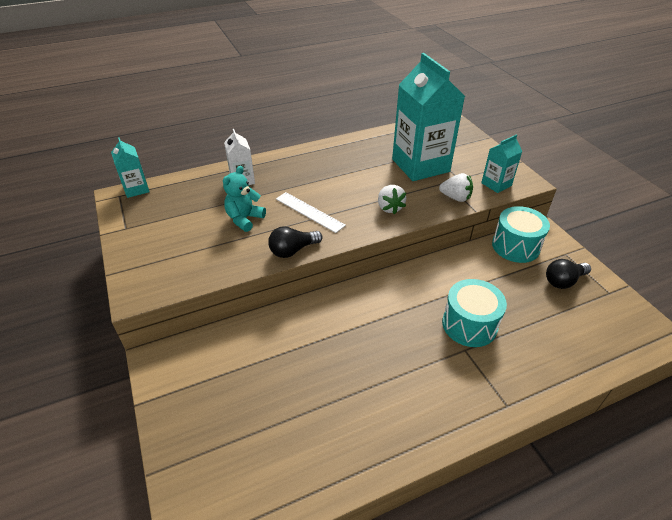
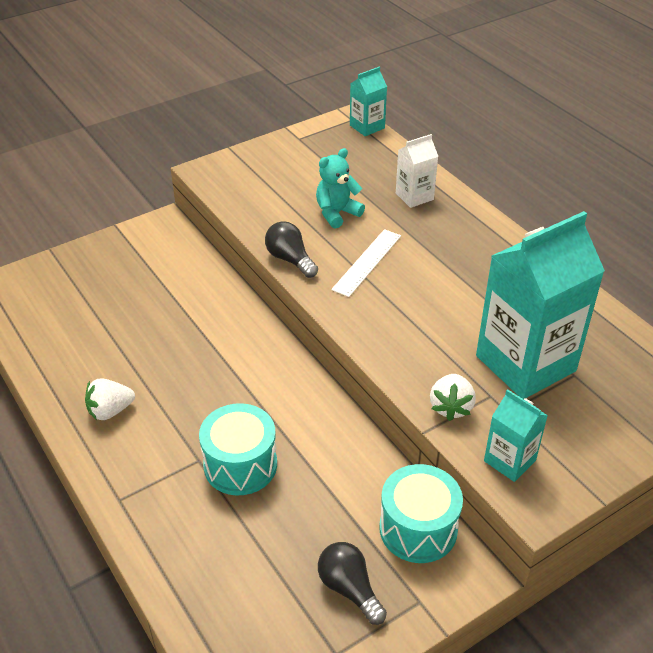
camera: 80 degrees right, 0 degrees up
turquoise teddy bear [223,166,266,232] -> turquoise teddy bear turned 60 degrees counterclockwise [316,148,365,228]
white strawberry [378,185,406,215] -> white strawberry moved to [85,378,135,421]

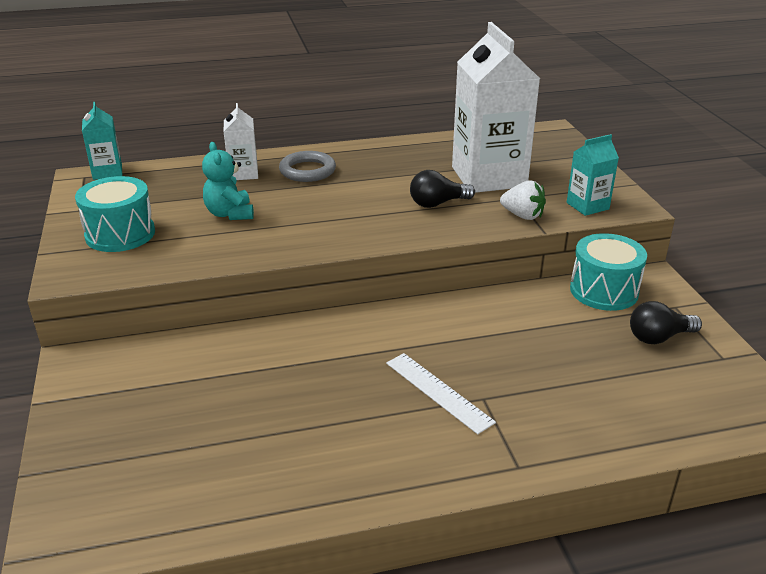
camera: 70 degrees left, 10 degrees down
white strawberry [85,378,135,421] -> none
turquoise drum [199,403,277,495] -> turquoise drum moved to [75,176,155,252]
black light bulb [265,221,318,278] -> black light bulb moved to [410,170,475,208]
white ruler [331,229,401,297] -> white ruler moved to [386,353,496,434]
turquoise carton [476,211,605,399] -> white carton [452,22,540,193]
none -> grey ring [279,151,336,182]

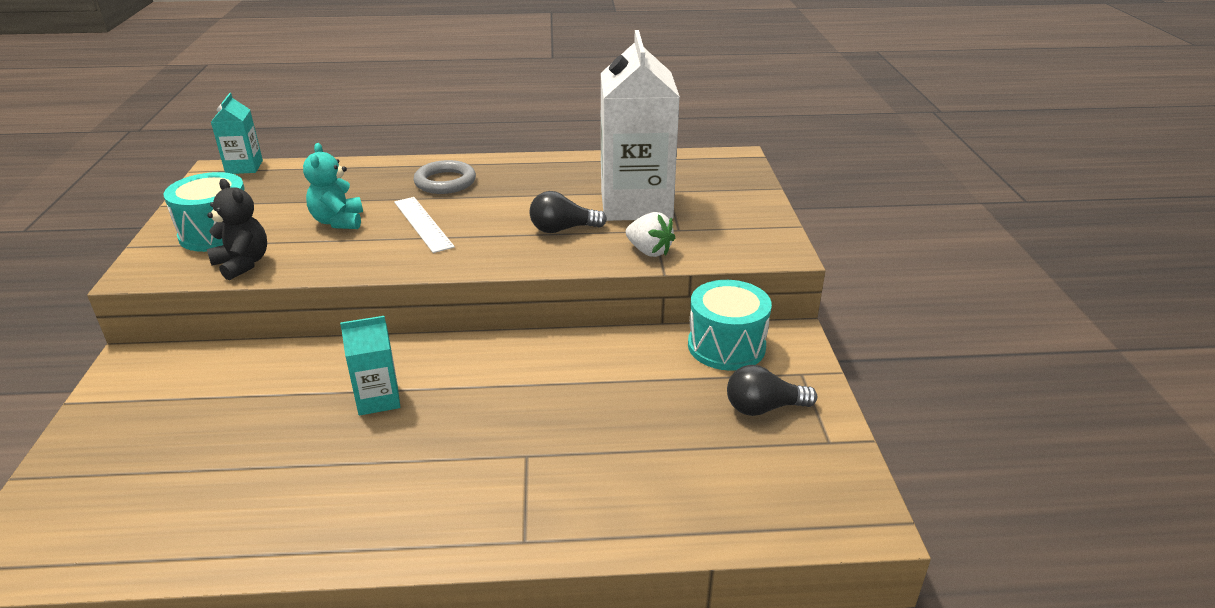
camera: 10 degrees right, 0 degrees up
white carton [224,103,258,180] -> none
white ruler [386,353,496,434] -> white ruler moved to [394,197,455,253]
turquoise carton [567,134,619,216] -> turquoise carton moved to [340,316,400,416]
none -> black teddy bear [207,179,267,281]

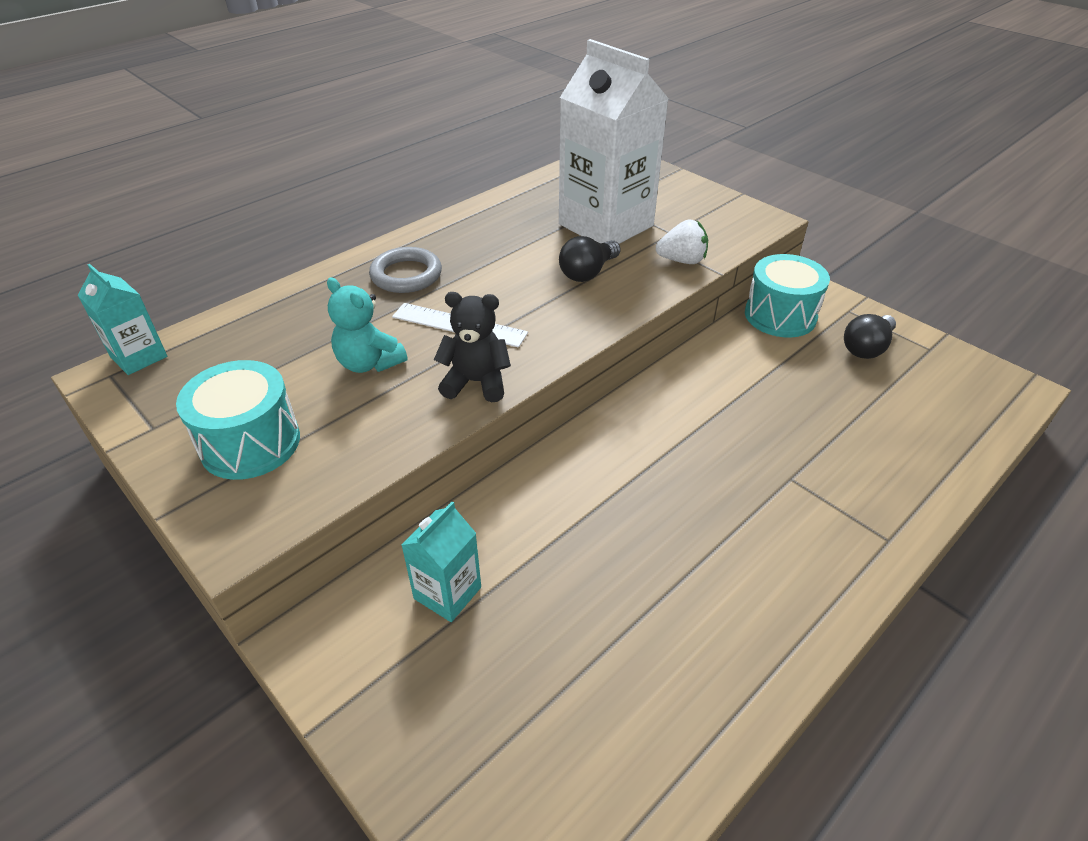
camera: 40 degrees left, 10 degrees up
black teddy bear [207,179,267,281] -> black teddy bear moved to [434,292,511,402]
turquoise carton [340,316,400,416] -> turquoise carton moved to [402,501,481,622]

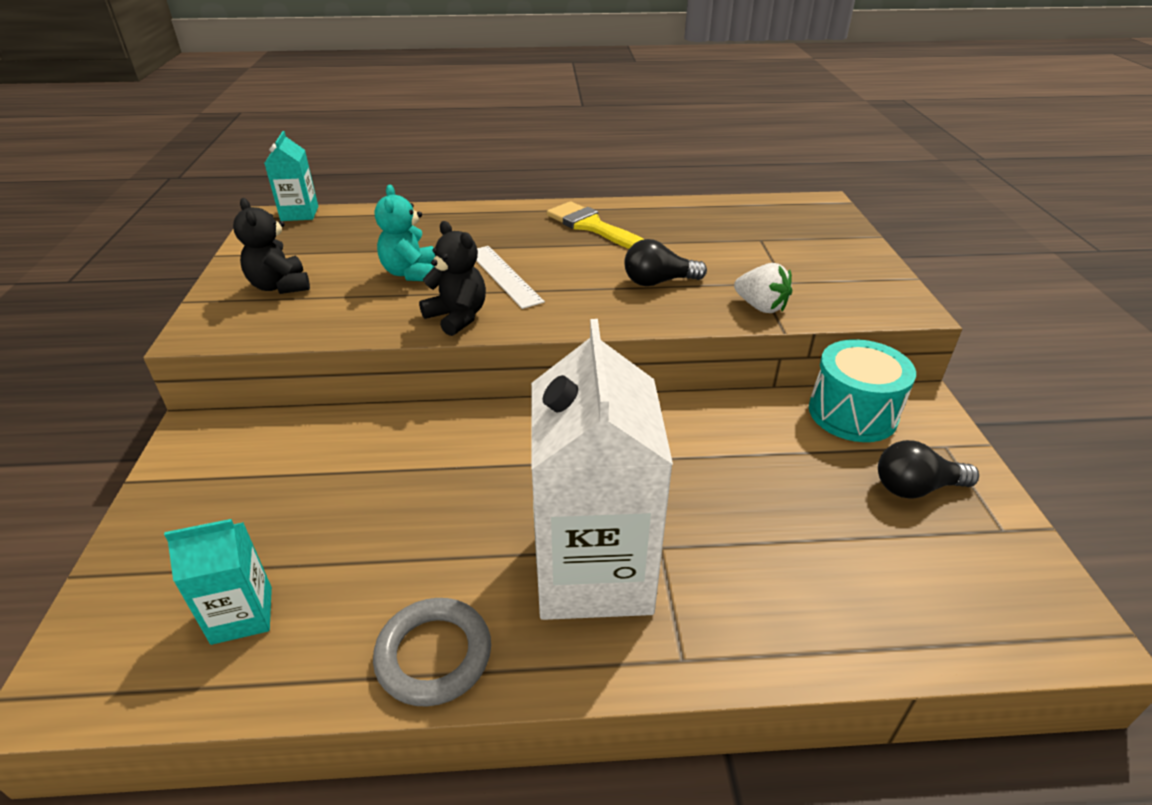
camera: 40 degrees right, 5 degrees down
turquoise drum [176,360,300,480] -> black teddy bear [233,198,310,294]
grey ring [369,247,442,293] -> grey ring moved to [373,598,491,707]
turquoise carton [402,501,481,622] -> turquoise carton moved to [164,519,272,645]
white carton [559,39,669,244] -> white carton moved to [531,319,673,620]
none -> yellow brush [547,201,644,249]

